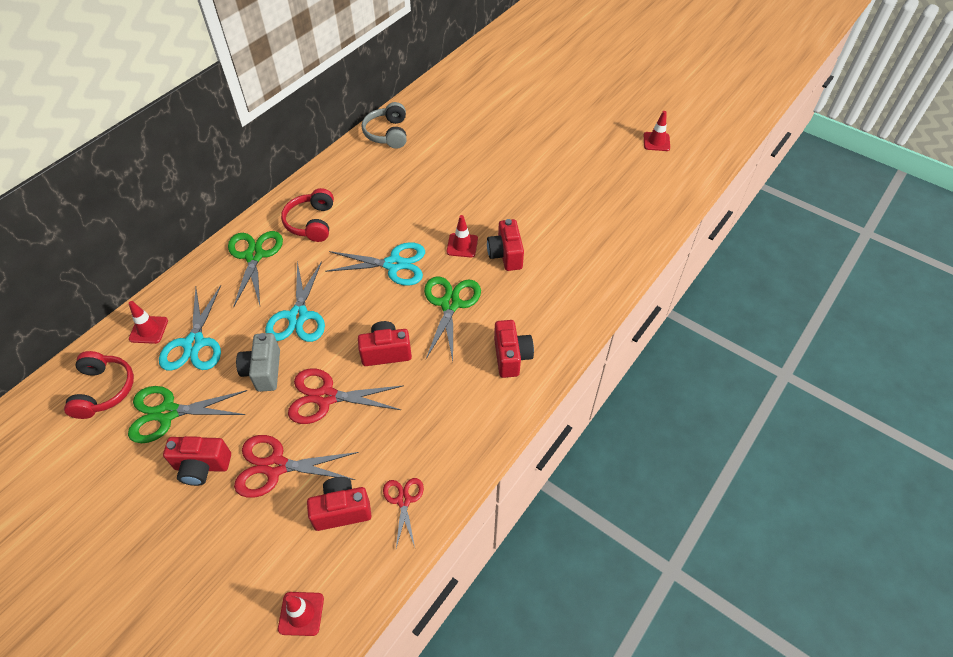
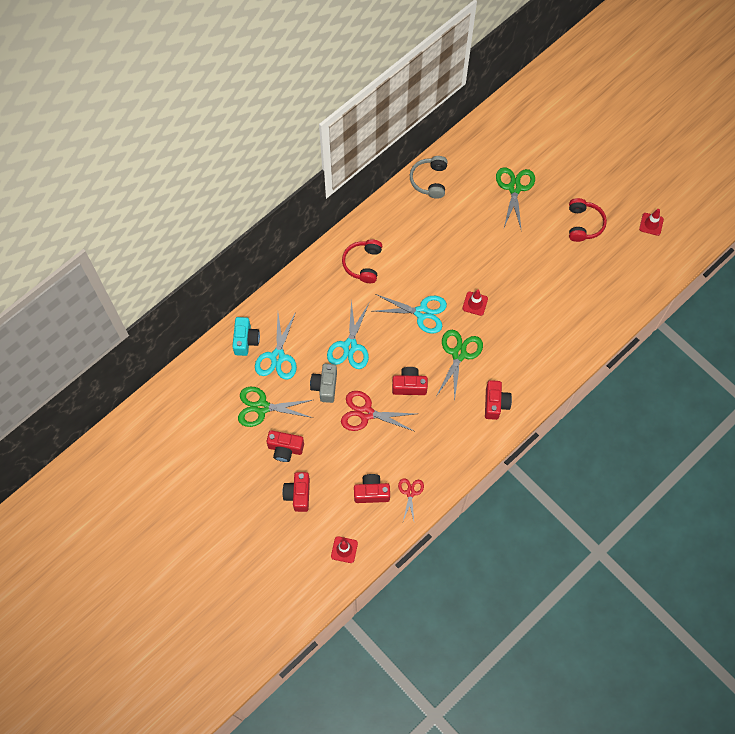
camera: 10 degrees right, 15 degrees up
red headphones [64,351,134,419] -> red headphones moved to [569,198,607,242]
red traffic cone [129,301,168,344] -> turquoise camera [232,317,260,356]
green scissors [228,231,283,308] -> green scissors moved to [496,167,535,231]
red scissors [234,435,359,498] -> none
red camera [487,219,524,271] -> red camera moved to [282,472,310,512]

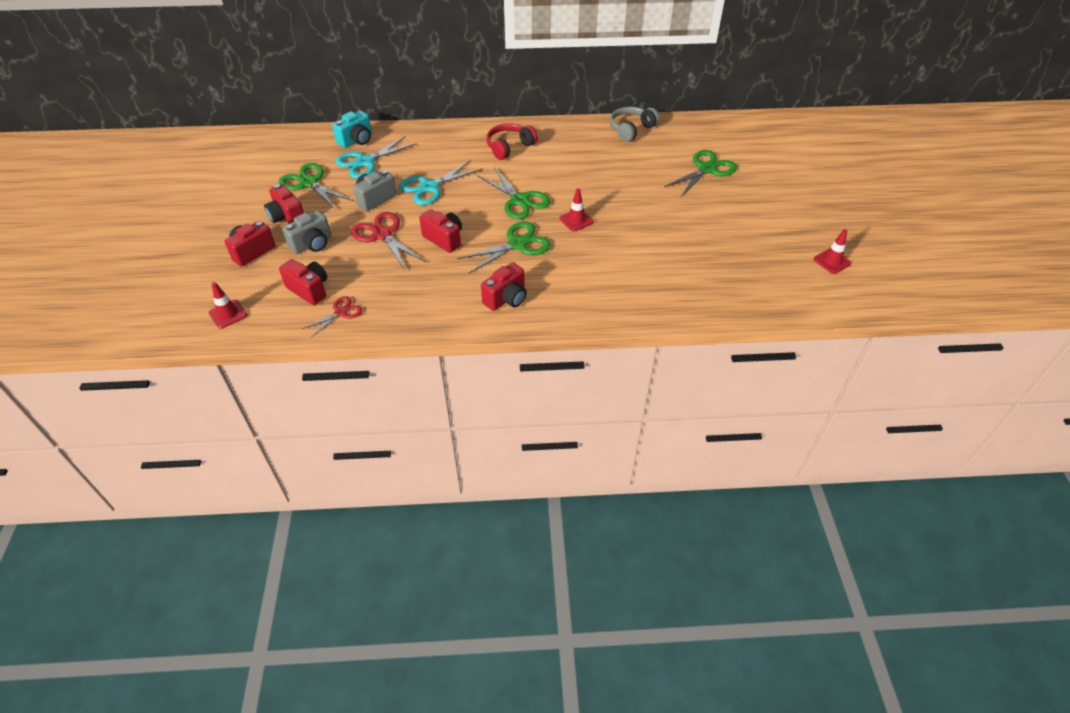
camera: 40 degrees right, 20 degrees down
turquoise scissors [373,294,447,334] -> green scissors [477,167,550,219]
red headphones [569,198,607,242] -> none
none -> grey camera [282,210,331,254]

